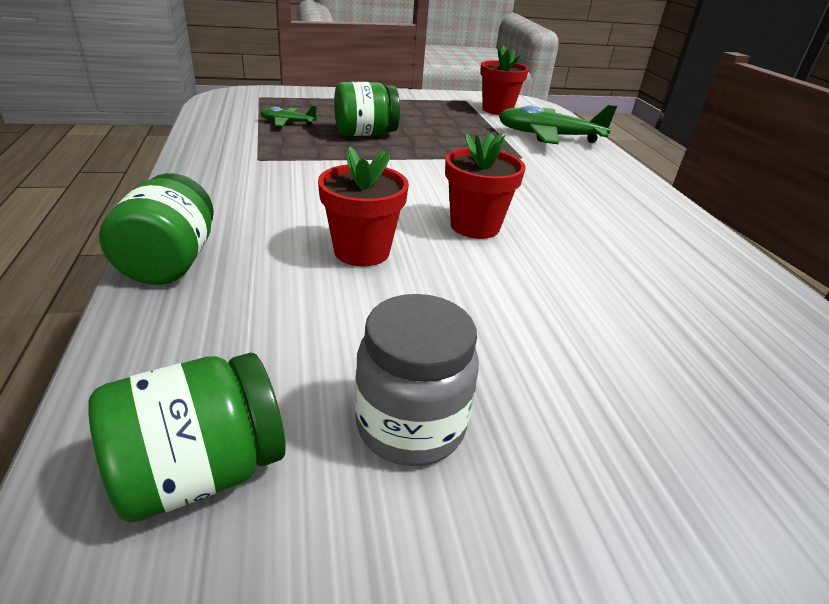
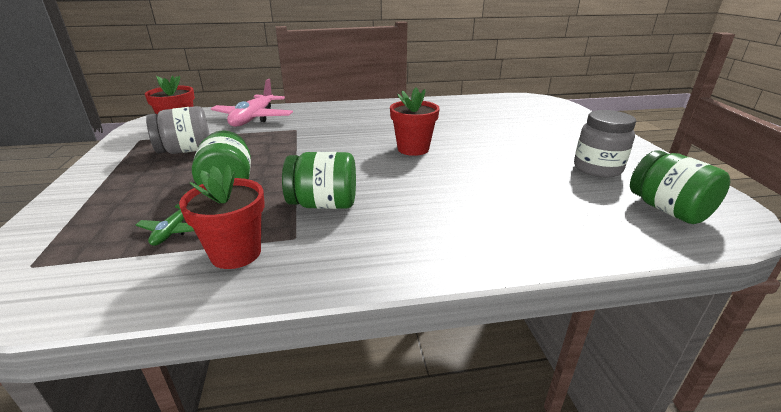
camera: 85 degrees left, 5 degrees down
green jar [99,173,214,285] -> green jar moved to [282,152,356,209]
red flower pot [318,146,409,267] -> red flower pot moved to [179,165,265,269]
green plane [499,104,617,144] -> pink plane [211,79,293,127]
none -> grey jar [146,106,210,154]

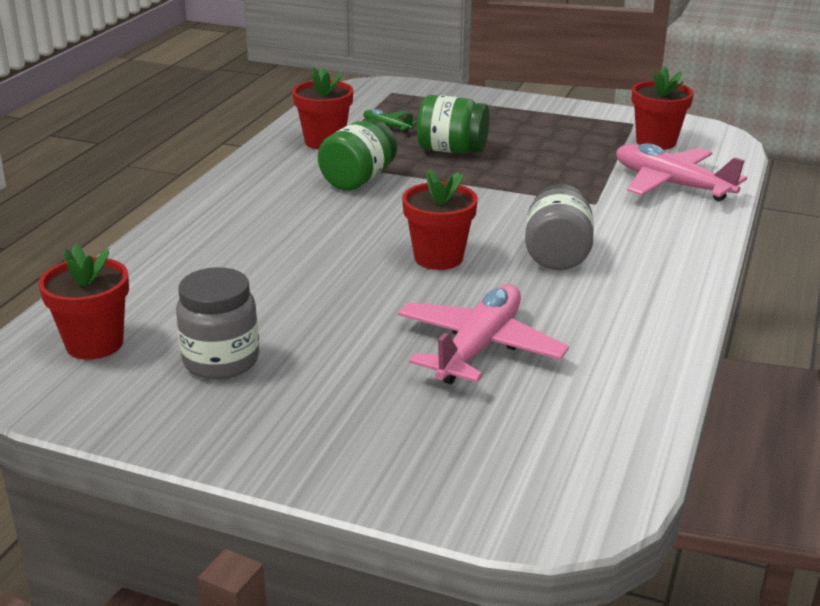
camera: 120 degrees right, 0 degrees up
grey jar [146,106,210,154] -> grey jar moved to [525,184,594,270]
green jar [630,150,730,224] -> red flower pot [39,244,129,360]
none -> pink plane [398,284,569,385]

